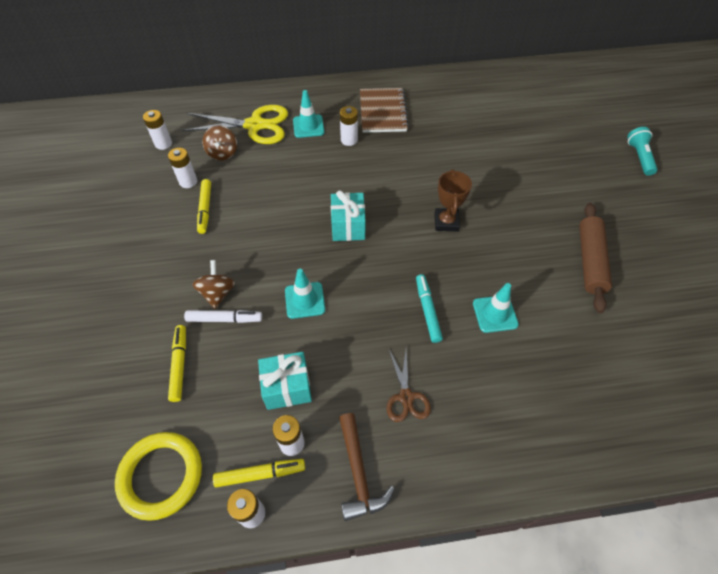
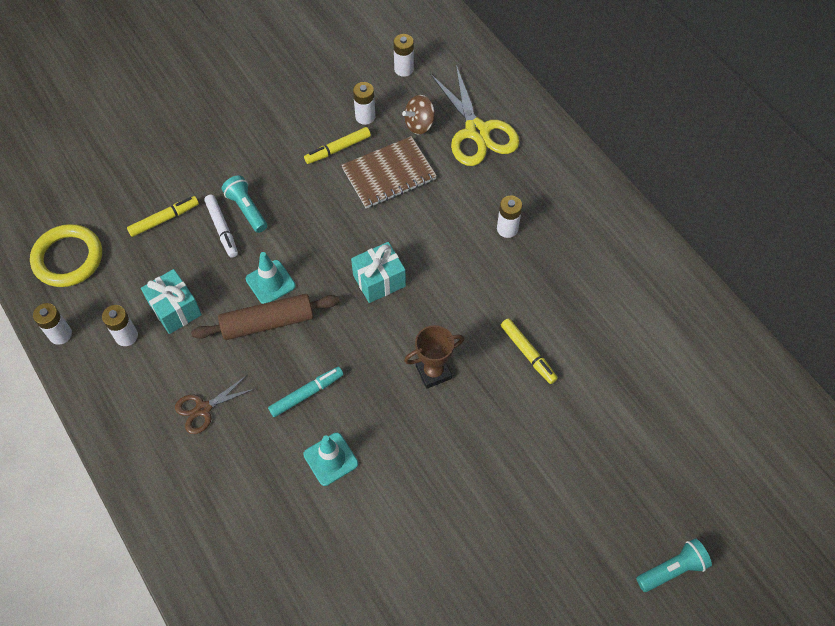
camera: 65 degrees right, 5 degrees up
brown spinning top [192,260,235,309] -> turquoise flashlight [222,175,267,233]
yellow marker [213,459,305,487] -> yellow marker moved to [501,318,558,384]
turquoise traffic cone [293,90,324,138] -> none
brown hammer [339,413,395,521] -> none
brown notebook [360,88,409,133] -> brown notebook moved to [341,136,437,208]
brown rolling pin [579,203,612,313] -> brown rolling pin moved to [191,294,340,340]

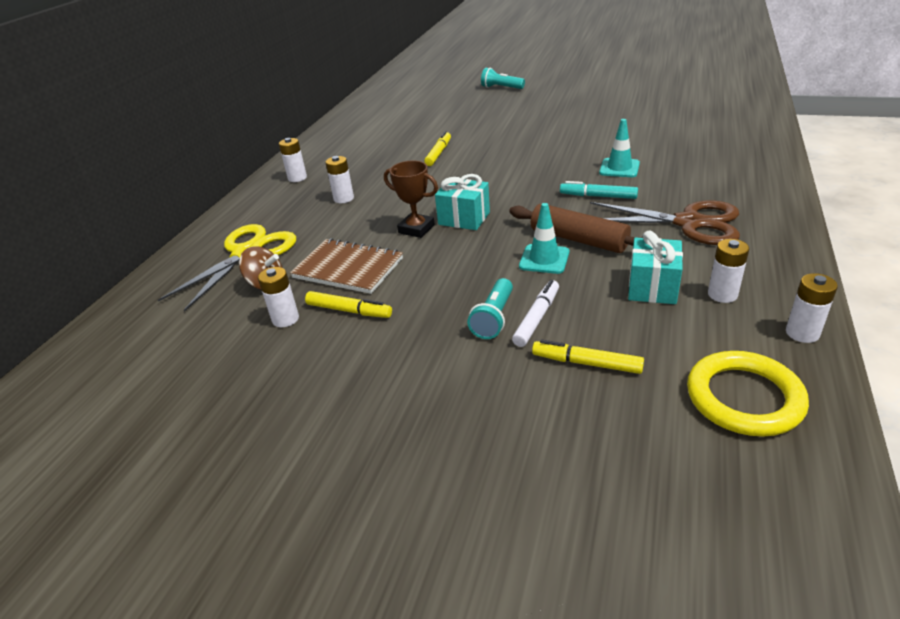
camera: 125 degrees left, 25 degrees down
brown scissors [175,375,256,434] -> brown scissors [590,200,740,245], size x1.84
white battery [393,34,414,77] -> white battery moved to [279,138,307,182]
brown trophy [404,325,464,389] -> brown trophy moved to [384,161,438,238]

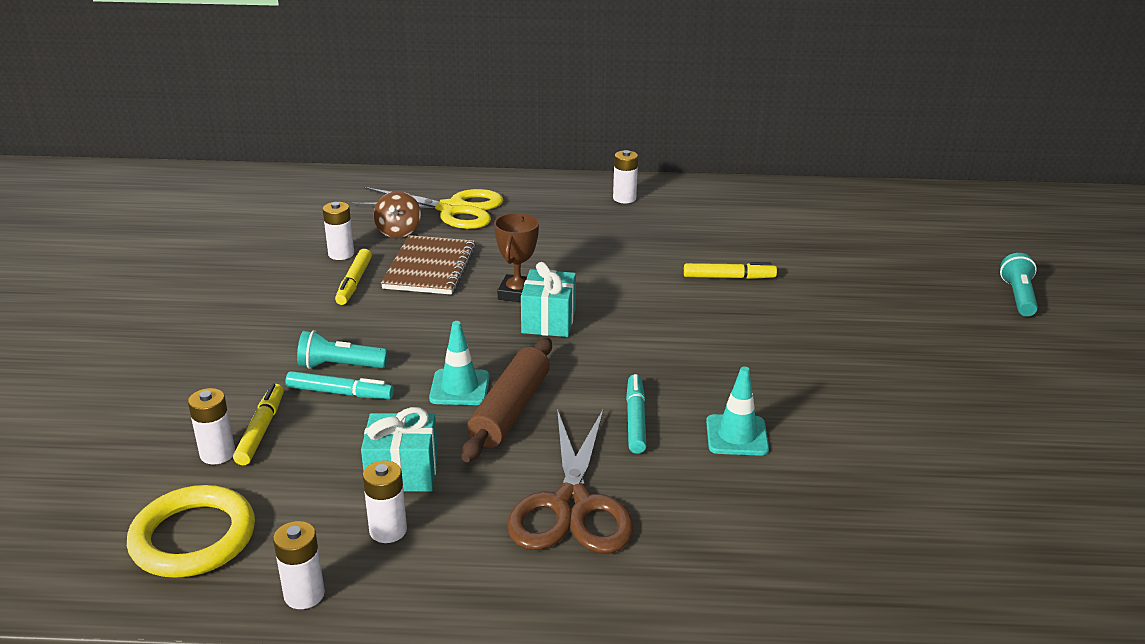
camera: 70 degrees right, 5 degrees down
white battery [325,156,354,203] -> white battery moved to [188,388,235,464]
white marker [512,280,559,347] -> turquoise marker [285,371,394,399]

